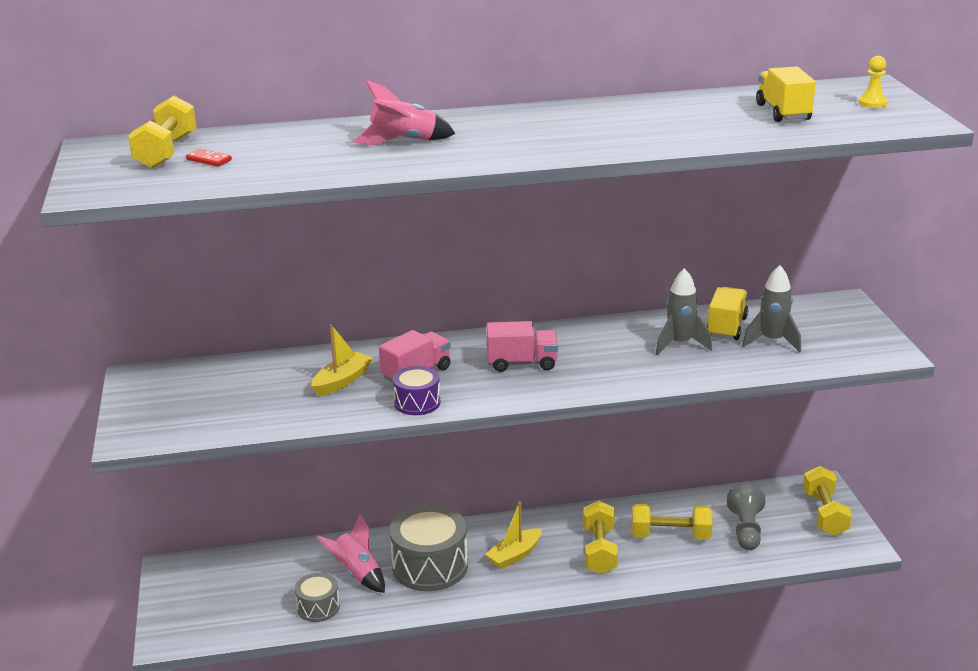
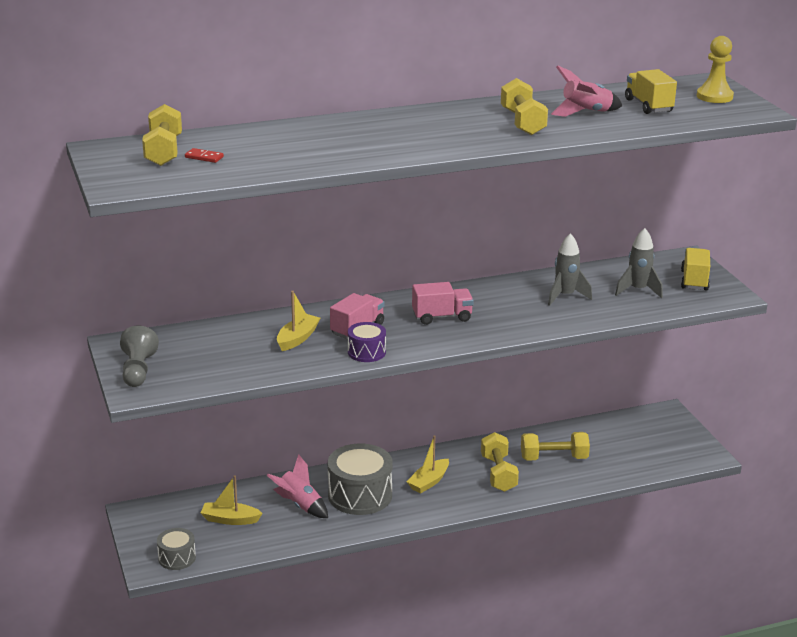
camera: 10 degrees left, 0 degrees up
grey drum [295,573,340,622] -> grey drum moved to [157,528,196,570]
pink rocket [353,80,456,146] -> pink rocket moved to [551,65,622,117]
yellow truck [706,287,748,340] -> yellow truck moved to [681,248,710,291]
grey pawn [726,485,766,550] -> grey pawn moved to [120,326,159,387]
yellow dumbbell [803,466,852,536] -> yellow dumbbell moved to [501,78,548,135]
yellow pawn [858,56,888,108] -> yellow pawn [697,36,734,103], size x1.62
none -> yellow boat [201,475,263,525]

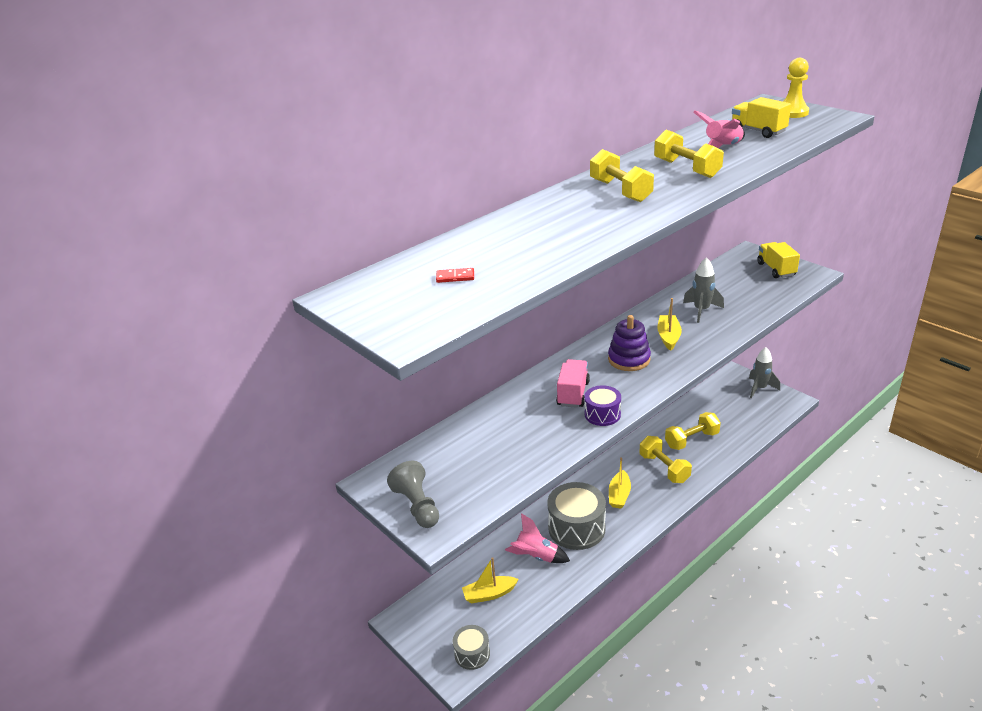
camera: 20 degrees left, 5 degrees up
yellow dumbbell [142,104,182,166] -> yellow dumbbell moved to [590,149,654,202]
yellow boat [277,291,321,351] -> yellow boat moved to [658,298,682,351]
pink truck [412,282,474,325] -> purple stacking toy [608,315,651,371]
grey rocket [615,228,663,298] -> grey rocket moved to [749,347,780,398]

